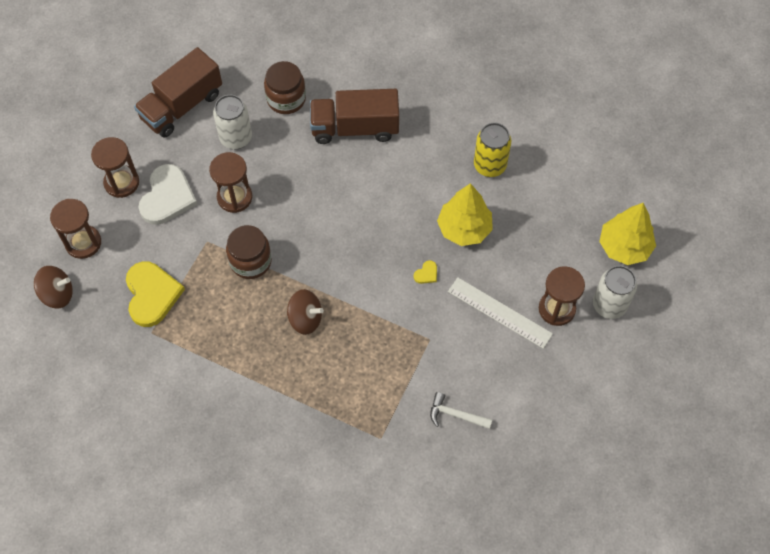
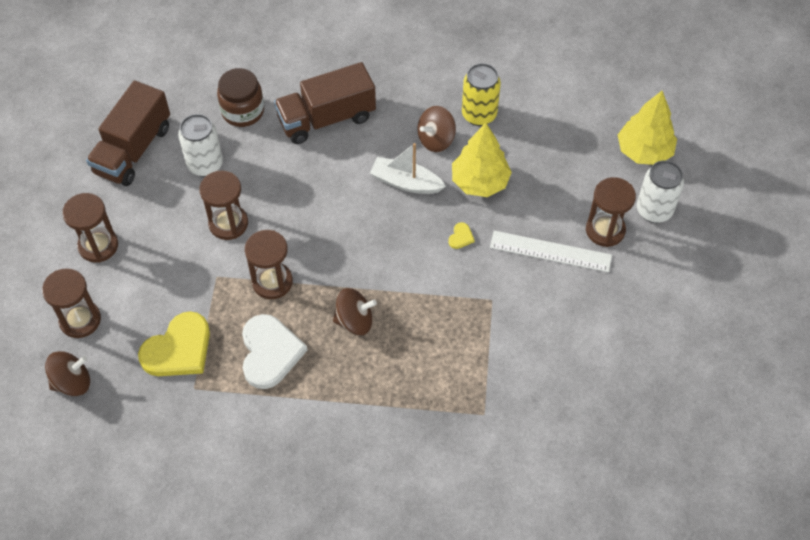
camera: 20 degrees left, 5 degrees down
yellow heart [126,261,185,327] -> yellow heart turned 75 degrees clockwise [138,311,210,376]
white heart [139,164,198,225] -> white heart moved to [242,314,308,389]
brown jar [226,225,272,279] -> brown hourglass [245,230,293,299]
white hammer [430,392,492,429] -> none
none -> white boat [370,143,446,194]
none -> brown spinning top [417,106,456,152]

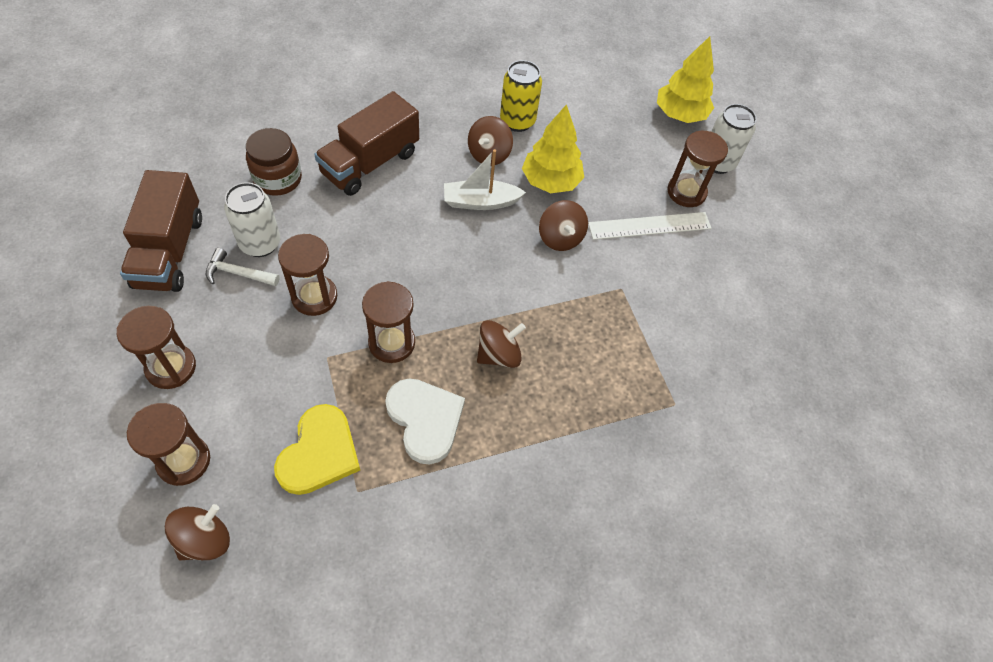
camera: 30 degrees left, 0 degrees up
yellow heart [448,222,475,249] -> brown spinning top [539,200,588,251]
none -> white hammer [206,248,280,286]

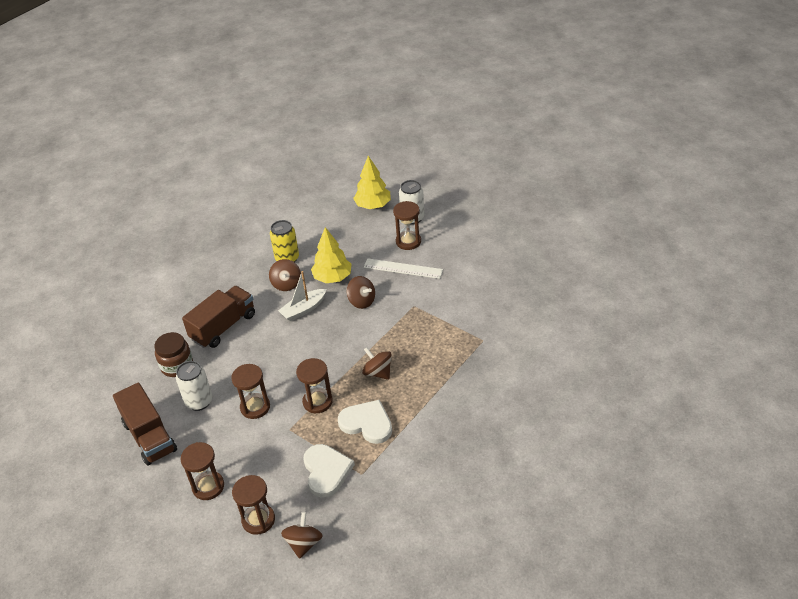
camera: 25 degrees left, 15 degrees down
white hammer [206,248,280,286] -> none
yellow heart [274,404,360,495] -> white heart [303,444,355,498]
brown truck [314,91,419,196] -> brown truck turned 150 degrees counterclockwise [182,286,255,348]
brown spinning top [477,320,526,368] -> brown spinning top turned 75 degrees counterclockwise [362,347,392,380]
white ruler [588,212,711,240] -> white ruler turned 60 degrees clockwise [364,258,443,279]

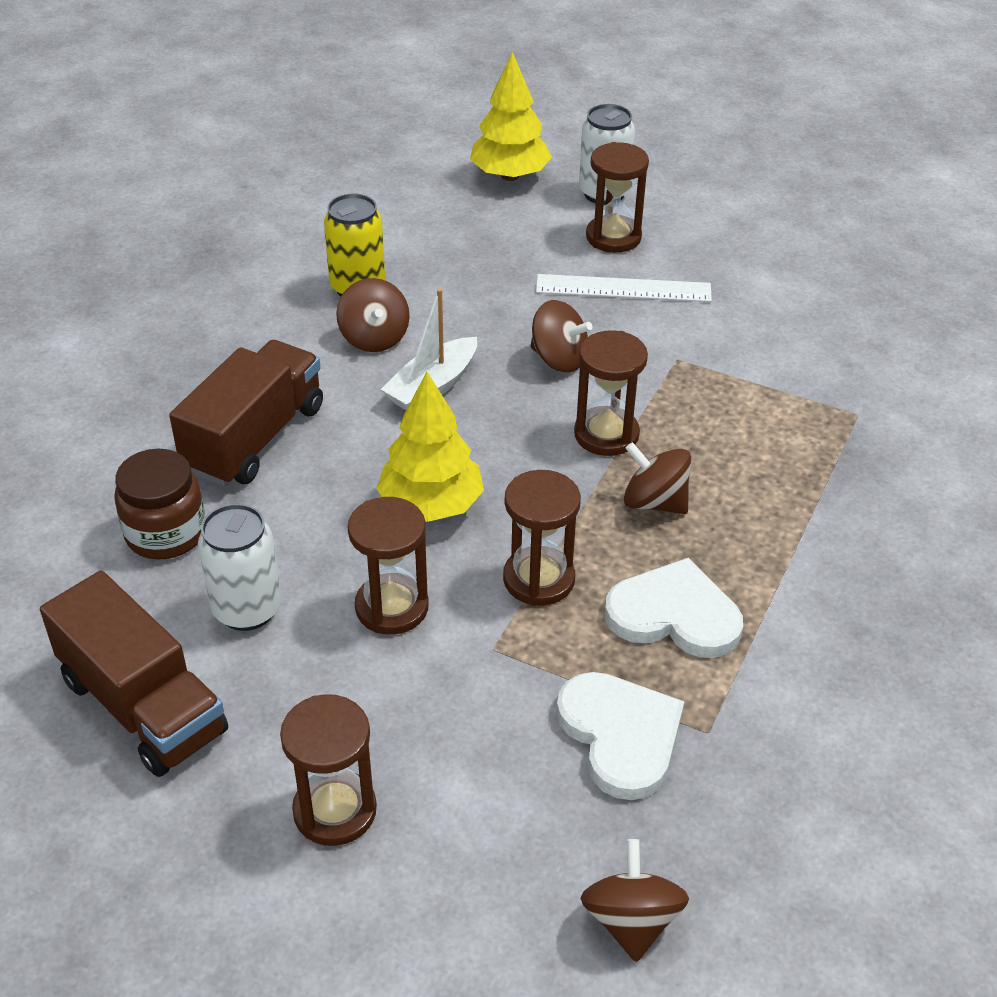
camera: 15 degrees left, 0 degrees up
brown hourglass [232,475,275,535] -> brown hourglass moved to [574,330,648,456]
yellow tree [311,227,352,283] -> yellow tree moved to [376,372,484,522]

